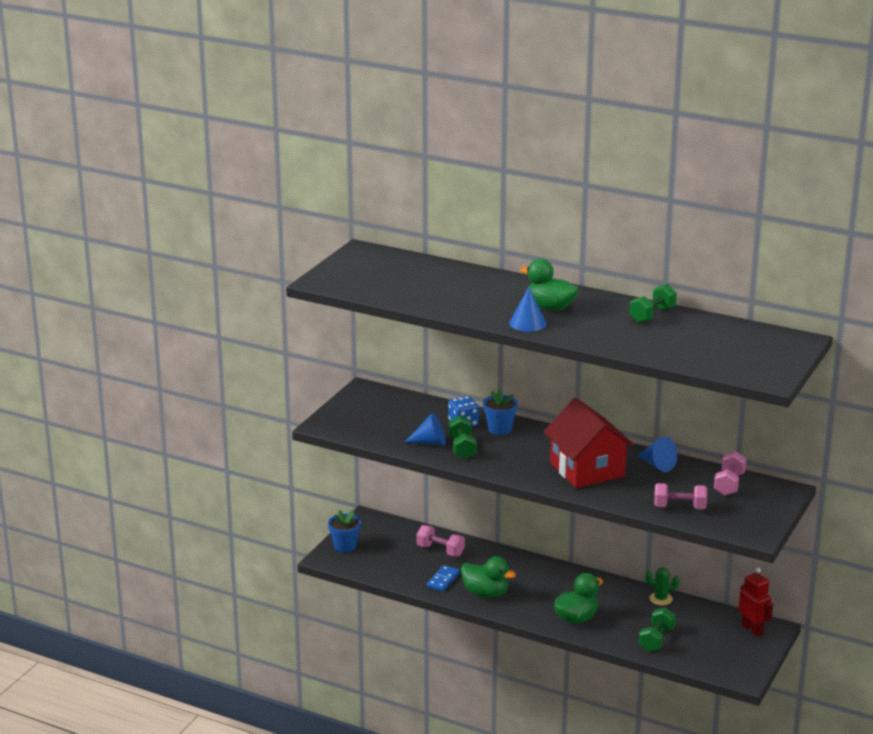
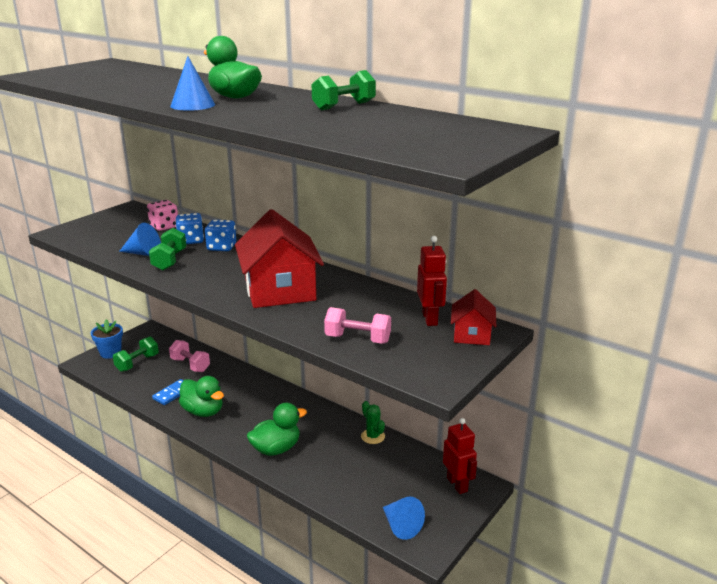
camera: 10 degrees right, 0 degrees up
blue flower pot [483,389,518,435] -> blue dice [205,220,236,251]
blue cone [637,436,677,472] -> blue cone moved to [383,497,425,540]
green dumbbell [639,607,676,652] -> green dumbbell moved to [113,337,159,372]
green cactus [645,567,679,605] -> green cactus turned 45 degrees clockwise [361,401,385,444]
pink dumbbell [714,451,746,496] -> red robot [417,236,447,326]
none -> pink dice [147,200,178,231]
none -> red house [451,289,496,345]

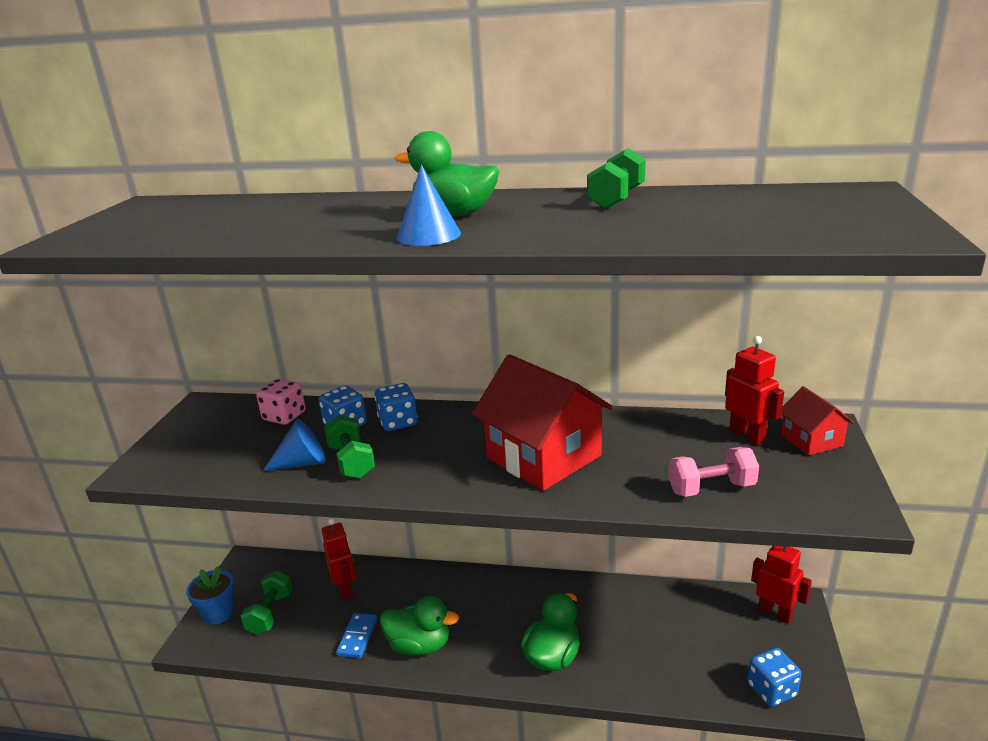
camera: 25 degrees left, 0 degrees up
pink dumbbell [169,340,210,372] -> red robot [321,518,356,599]
green cactus [361,401,385,444] -> none
blue cone [383,497,425,540] -> blue dice [747,648,802,707]

